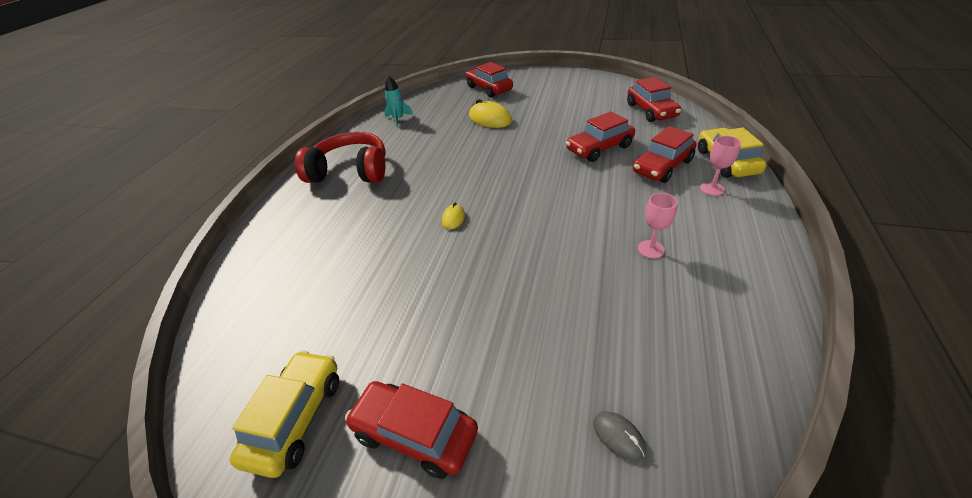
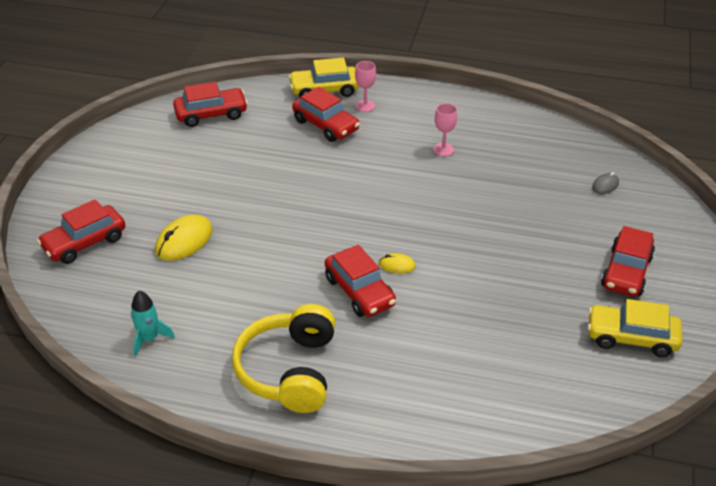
camera: 95 degrees left, 0 degrees up
red headphones [295,132,386,183] -> yellow headphones [232,304,335,413]
red car [566,111,635,162] -> red car moved to [325,245,396,317]

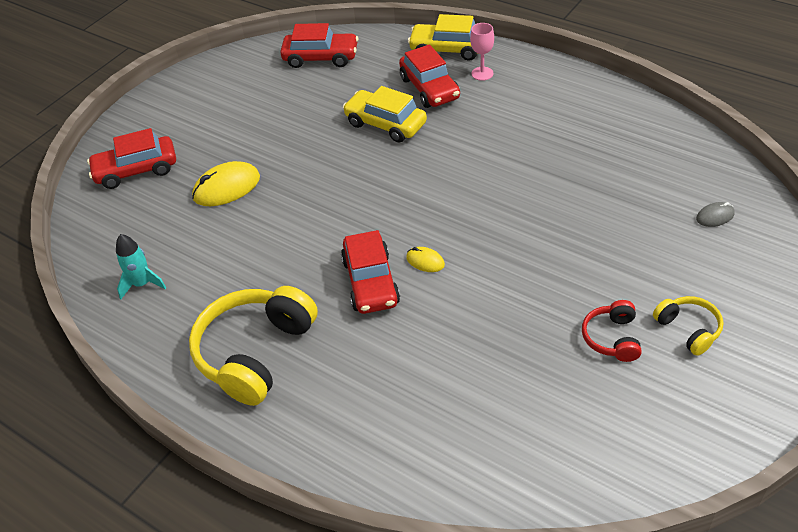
camera: 25 degrees right, 5 degrees up
pink goblet [433,103,457,156] -> none
yellow car [587,299,682,357] -> yellow car moved to [343,86,427,143]
red car [601,226,655,297] -> yellow headphones [653,296,723,356]
none -> red headphones [582,300,641,362]

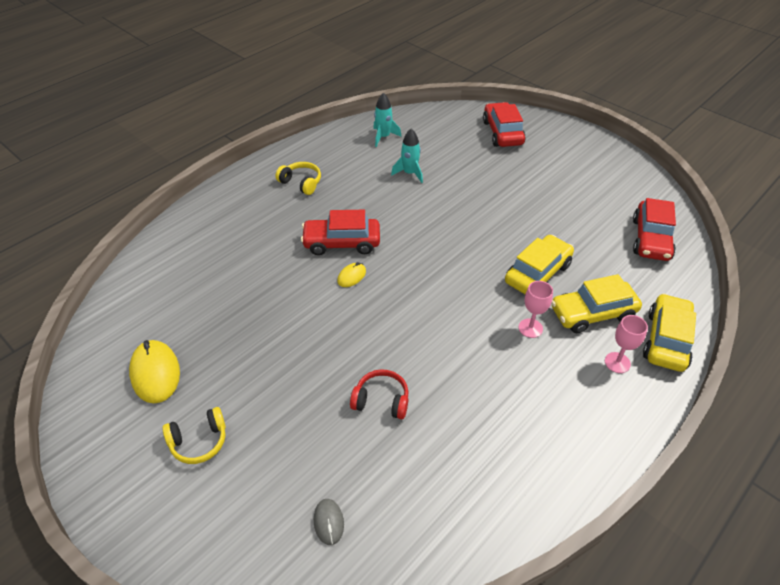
camera: 95 degrees right, 0 degrees up
yellow headphones [189,286,318,406] -> yellow headphones [275,162,321,195], size x0.50
yellow mouse [192,161,260,206] -> yellow mouse moved to [129,340,180,403]
red car [399,44,460,108] -> yellow car [551,274,642,333]
red headphones [582,300,641,362] -> red headphones moved to [350,369,409,419]
none -> turquoise rocket [391,129,423,183]
none -> pink goblet [519,281,553,338]

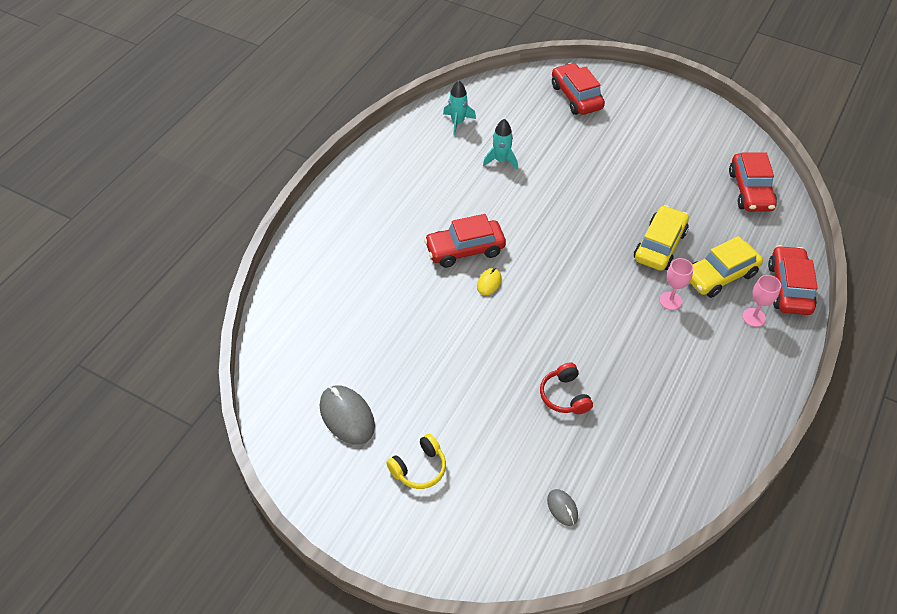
camera: 15 degrees left, 5 degrees up
yellow mouse [129,340,180,403] -> grey mouse [320,385,375,445]
yellow headphones [275,162,321,195] -> none
red headphones [350,369,409,419] -> red headphones turned 105 degrees counterclockwise [540,363,593,414]
yellow car [643,293,696,372] -> red car [768,245,817,315]

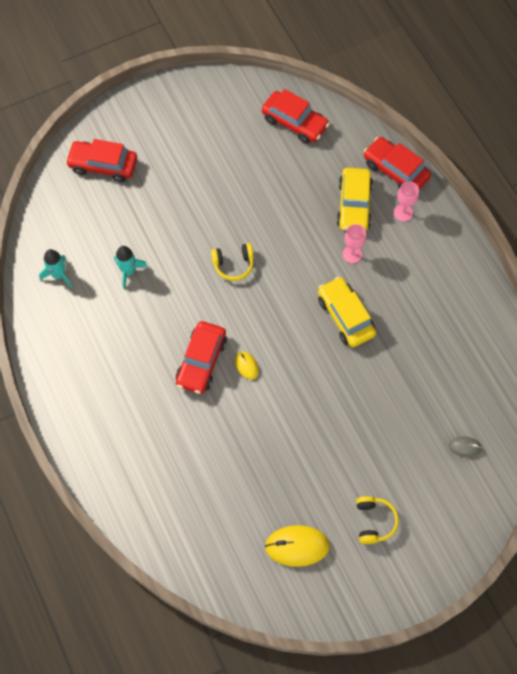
camera: 55 degrees left, 15 degrees up
grey mouse [320,385,375,445] -> yellow mouse [265,525,330,567]
red headphones [540,363,593,414] -> none
yellow car [634,205,689,271] -> yellow car moved to [318,276,376,347]
none -> yellow headphones [211,243,254,281]

